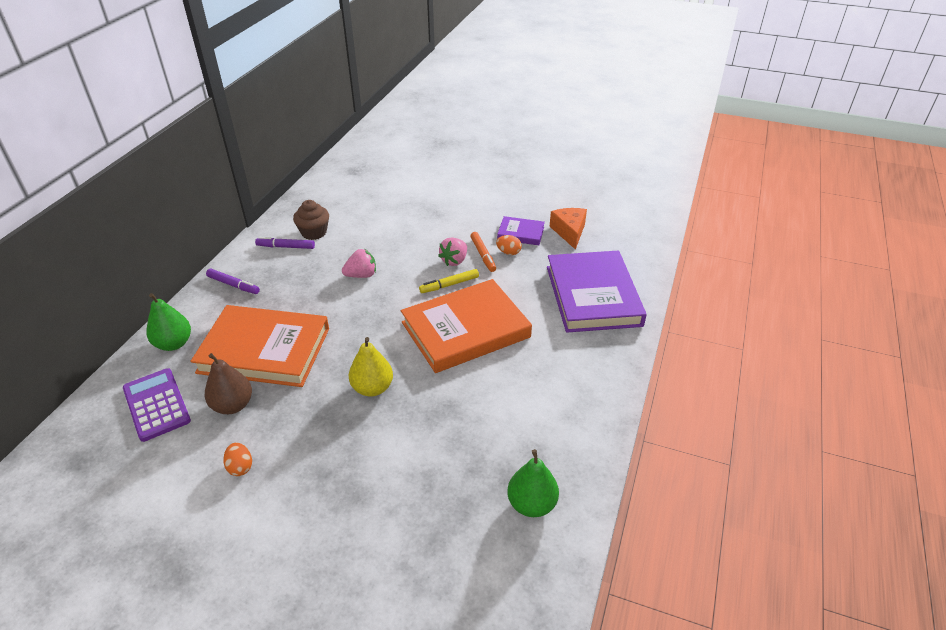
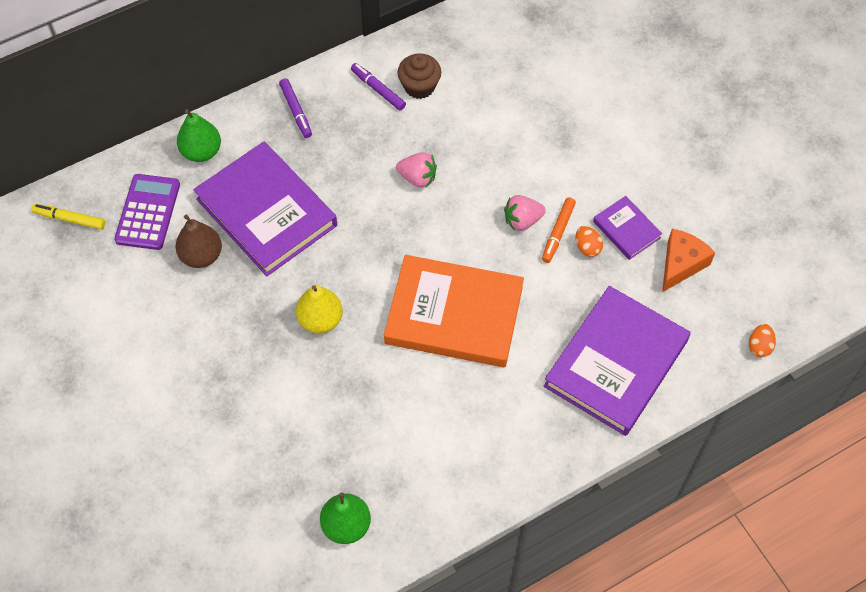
camera: 40 degrees right, 20 degrees up
orange book [191,305,329,387] -> purple book [193,142,337,276]
orange egg [223,442,252,476] -> orange egg moved to [749,324,776,357]
yellow marker [419,269,479,293] -> yellow marker moved to [32,204,105,229]

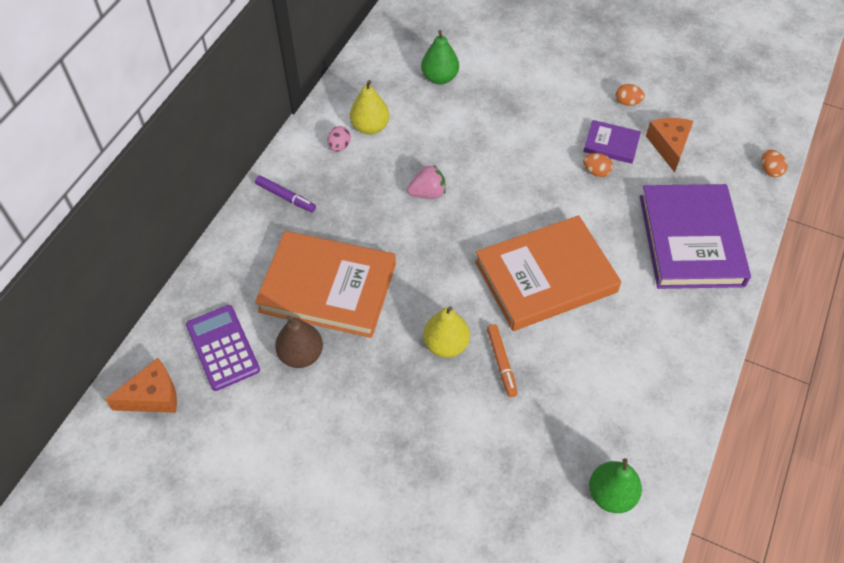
camera: 35 degrees left, 5 degrees down
yellow marker [32,204,105,229] -> orange cheese [105,358,177,413]
green pear [177,109,221,162] -> green pear moved to [421,30,459,85]
purple book [193,142,337,276] -> orange book [255,231,396,338]
purple marker [351,63,406,110] -> pink egg [328,126,351,152]
brown cupcake [397,53,441,99] -> yellow pear [350,80,389,135]
pink strawberry [504,195,546,231] -> none
orange marker [542,197,576,263] -> orange marker moved to [487,324,518,397]
none -> orange egg [616,84,645,106]

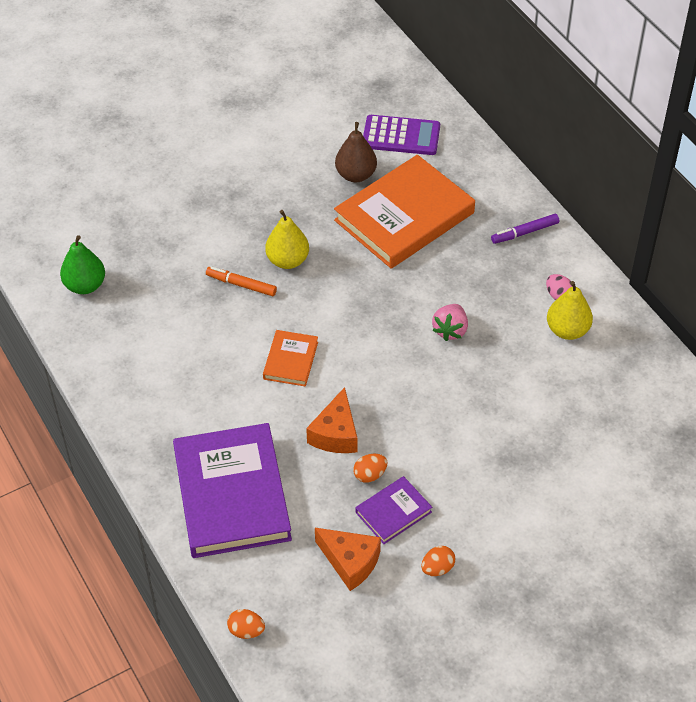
camera: 125 degrees right, 5 degrees down
orange cheese [105,358,177,413] -> orange cheese moved to [306,387,357,453]
green pear [421,30,459,85] -> none
orange book [475,215,621,331] -> orange book [263,330,318,387], size x0.47
purple book [640,184,751,289] -> purple book turned 45 degrees clockwise [173,423,292,558]

